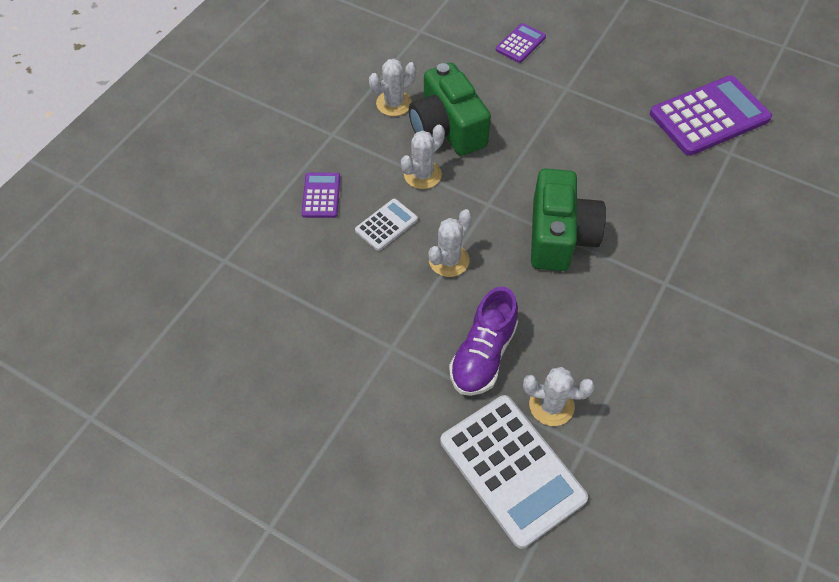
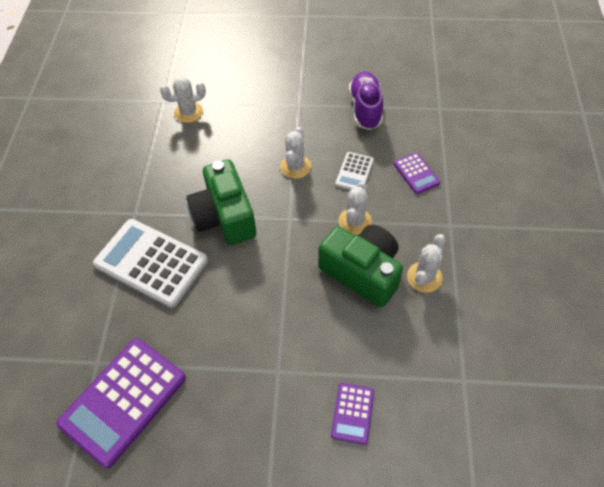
camera: 155 degrees right, 0 degrees up
white calculator [440,395,588,549] -> white calculator moved to [93,219,208,307]
purple shoe [449,287,518,396] -> purple shoe moved to [349,71,383,130]

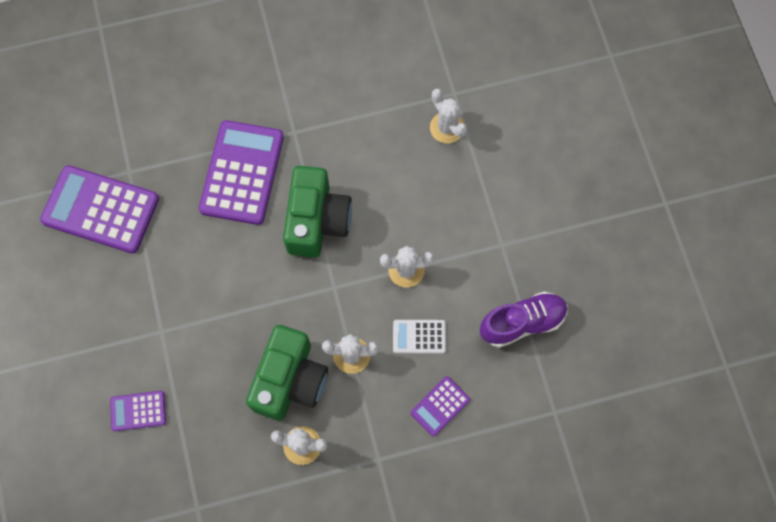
camera: 70 degrees right, 15 degrees up
white calculator [93,219,208,307] -> purple calculator [199,120,284,225]
green camera [186,159,256,245] -> green camera turned 135 degrees clockwise [283,166,352,257]

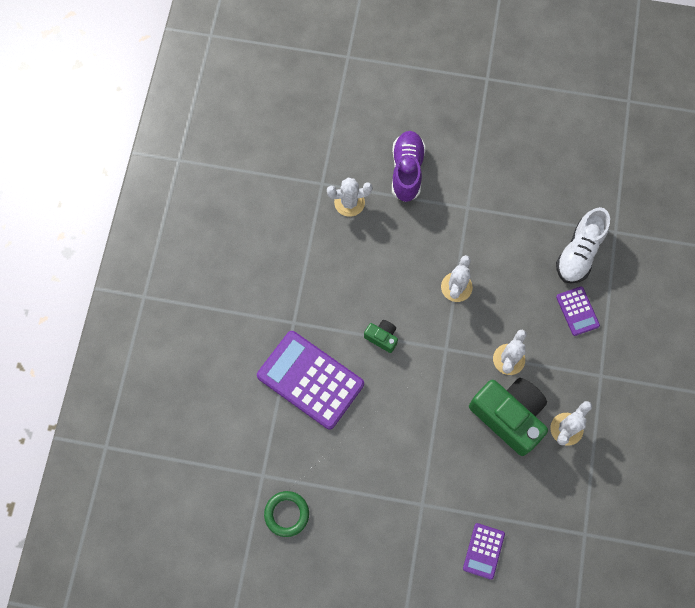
camera: 65 degrees left, 0 degrees up
purple calculator [40,165,159,253] -> green ring [264,491,309,537]
green camera [283,166,352,257] -> green camera [364,320,398,353], size x0.45
white calculator [393,320,446,354] -> none
purple shoe [480,291,568,348] -> purple shoe moved to [392,131,426,202]
none -> white shoe [556,207,610,283]

